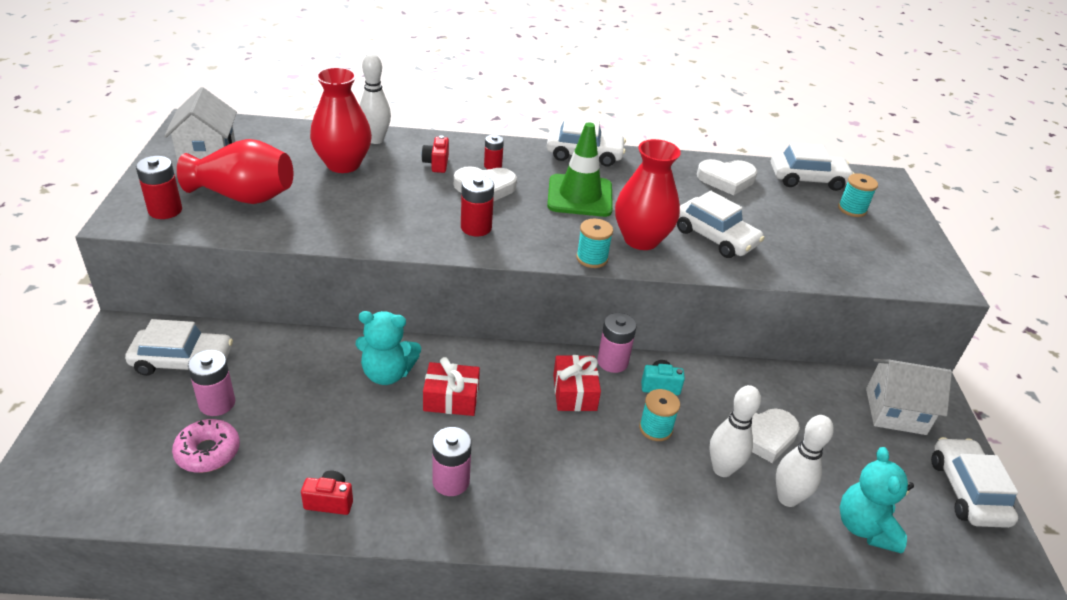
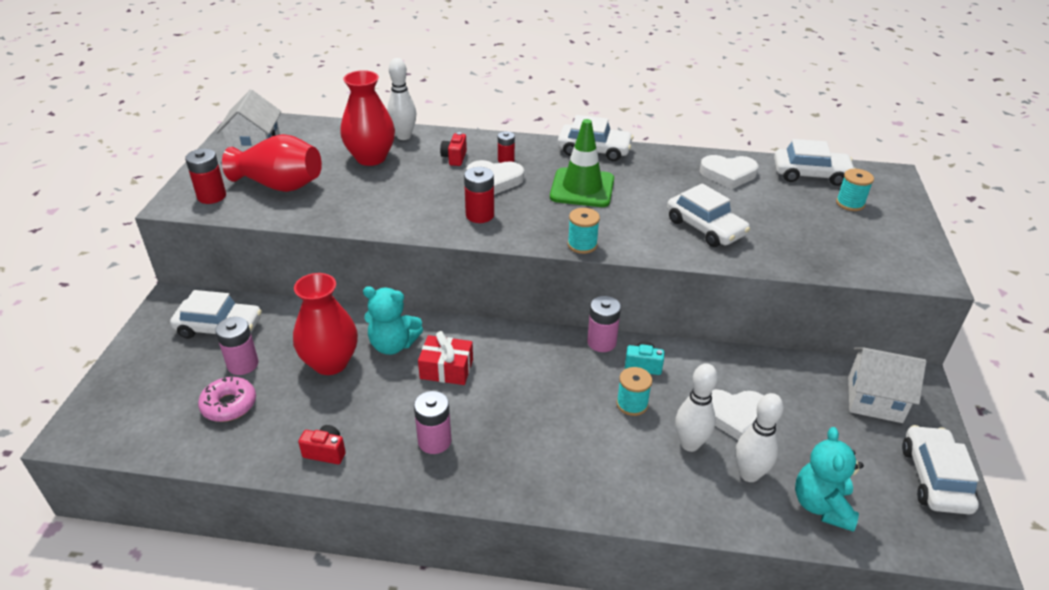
camera: 10 degrees right, 0 degrees up
red gift [553,355,601,411] -> none
red vase [615,139,681,250] -> red vase moved to [293,273,358,375]

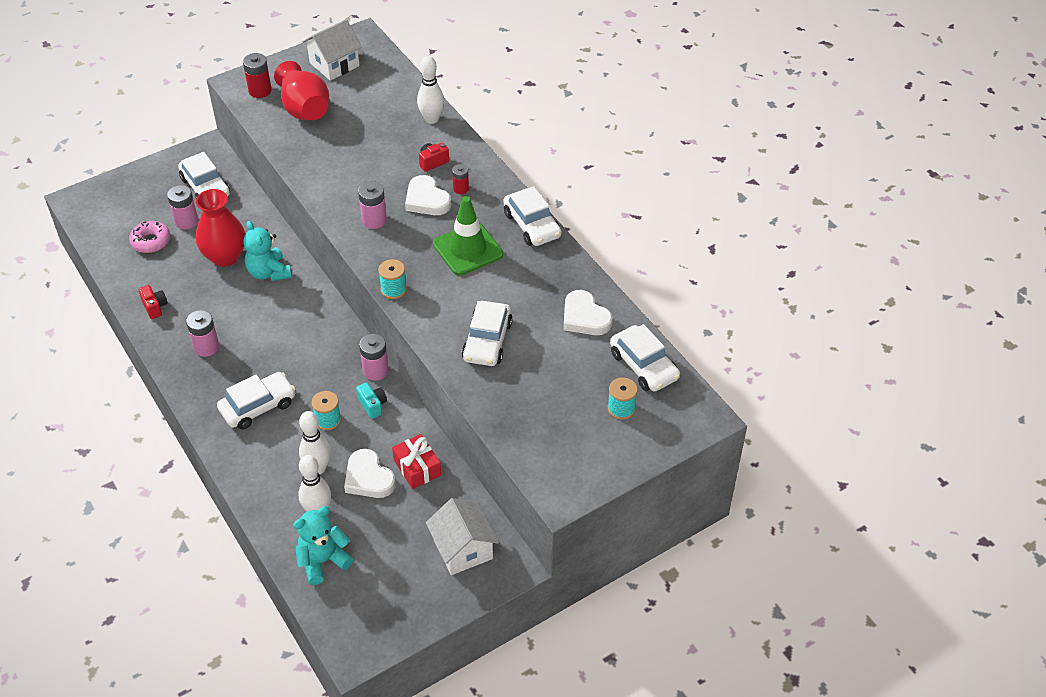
camera: 50 degrees right, 10 degrees up
red vase [340,70,395,166] -> none
red gift [418,331,473,385] -> red gift moved to [392,434,441,489]
red battery [464,167,494,223] -> pink battery [358,181,387,229]
white car [902,425,979,514] -> white car moved to [217,372,295,430]

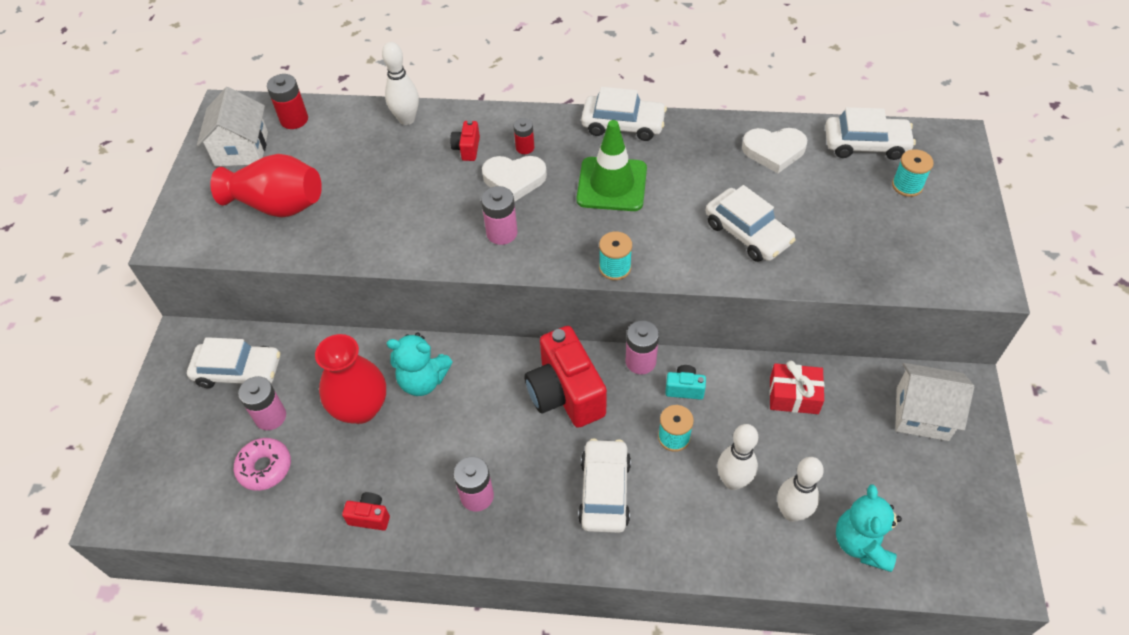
camera: 50 degrees left, 5 degrees up
red battery [243,53,272,98] -> red battery moved to [267,74,308,129]
white heart [344,449,396,498] -> none
none -> red camera [525,326,607,428]

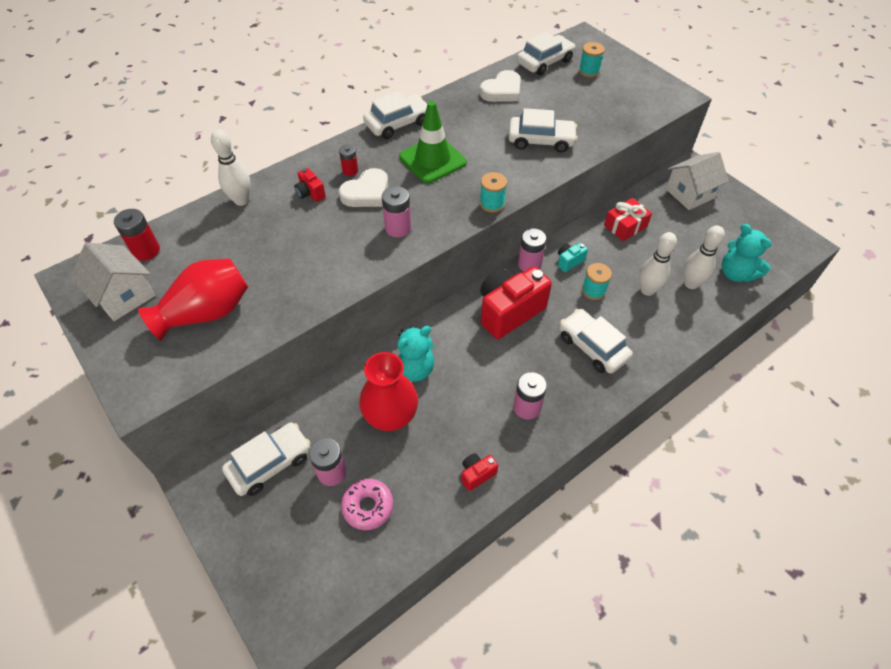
camera: 45 degrees left, 0 degrees up
red camera [525,326,607,428] -> red camera turned 120 degrees clockwise [480,266,552,339]

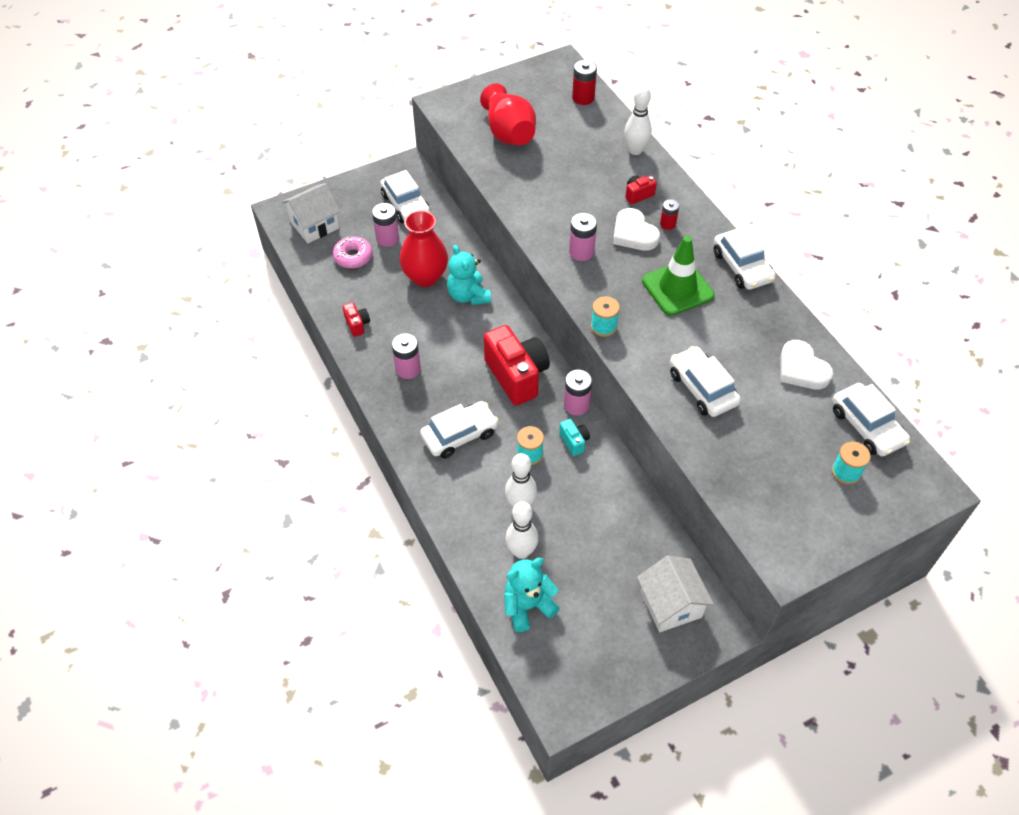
camera: 100 degrees right, 0 degrees up
white house [70,243,156,321] -> white house moved to [282,183,340,243]
white car [508,108,577,152] -> white car turned 135 degrees clockwise [670,346,741,417]
red gift [604,198,652,241] -> none

